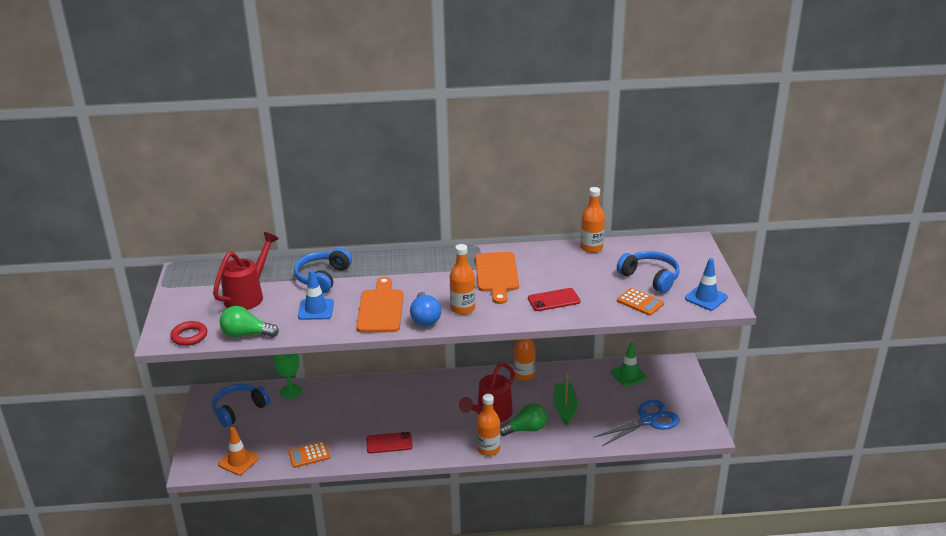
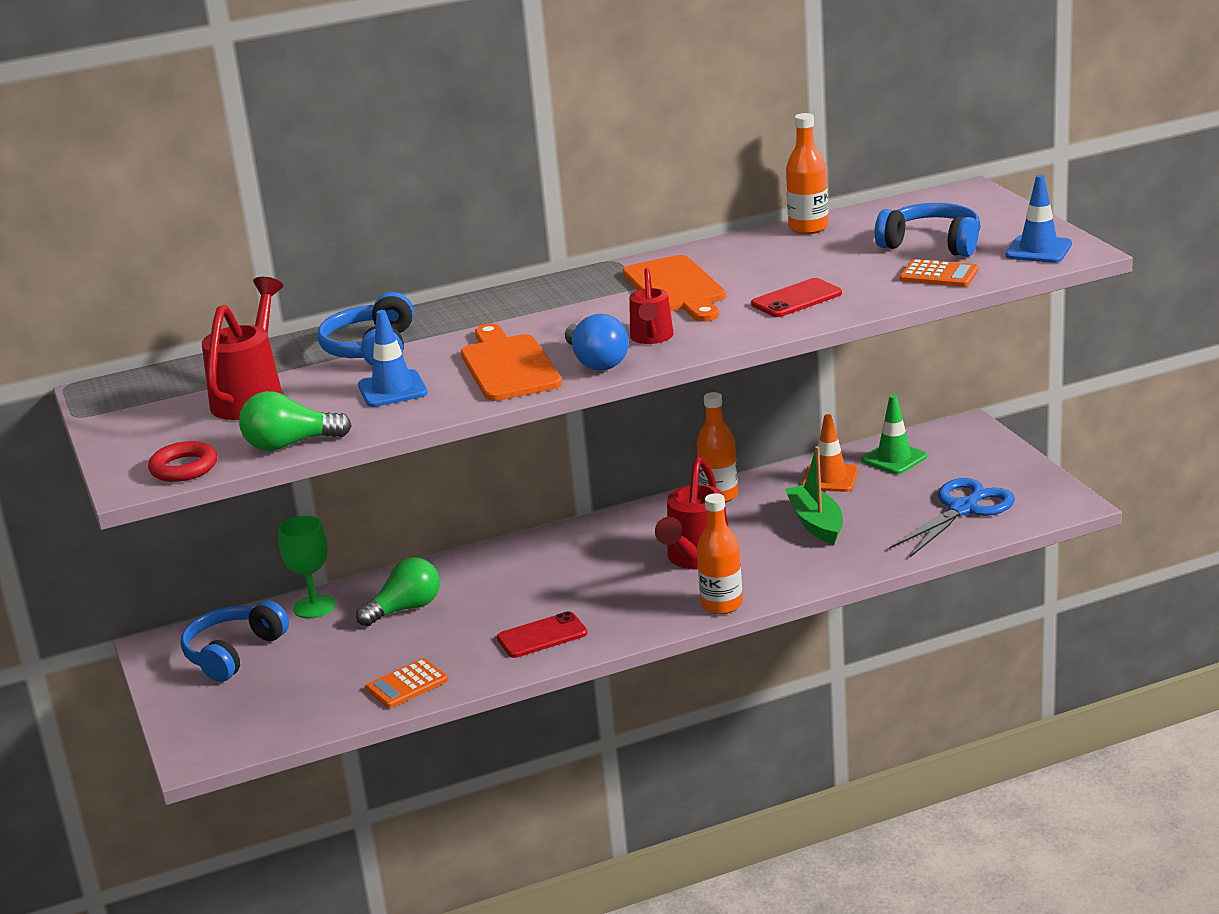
camera: 15 degrees left, 5 degrees down
orange traffic cone [218,427,259,475] -> orange traffic cone moved to [802,414,858,492]
orange bottle [450,244,475,315] -> red watering can [629,268,674,344]
green light bulb [500,403,547,436] -> green light bulb moved to [356,557,440,627]

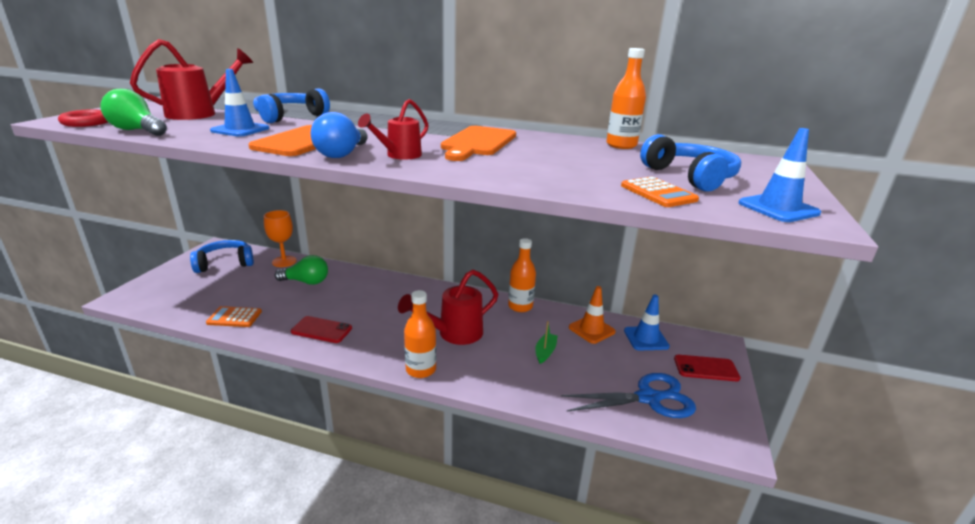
camera: 35 degrees right, 0 degrees up
green goblet [278,516,336,619] -> orange goblet [264,210,297,267]
red phone [751,278,842,317] -> red phone moved to [674,355,741,381]
green boat [785,446,843,545] -> green boat [535,321,558,364], size x0.60
green traffic cone [861,395,927,474] -> blue traffic cone [624,295,670,350]

